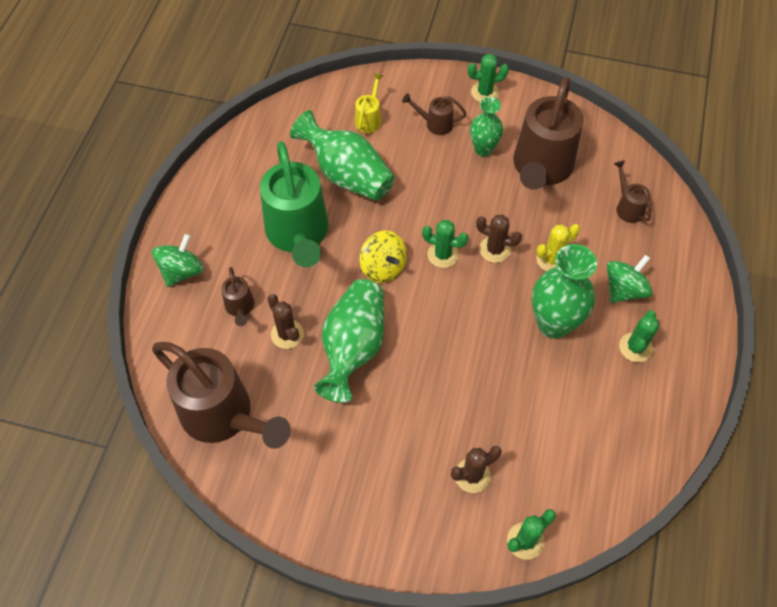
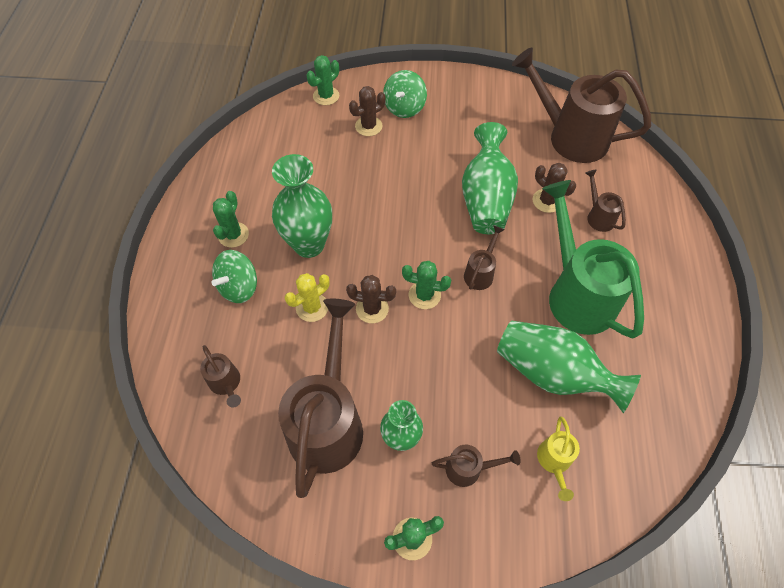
camera: 170 degrees right, 0 degrees up
green spinning top [152,234,204,287] -> green spinning top moved to [383,70,427,118]
yellow spinning top [359,231,407,283] -> brown watering can [464,225,504,290]

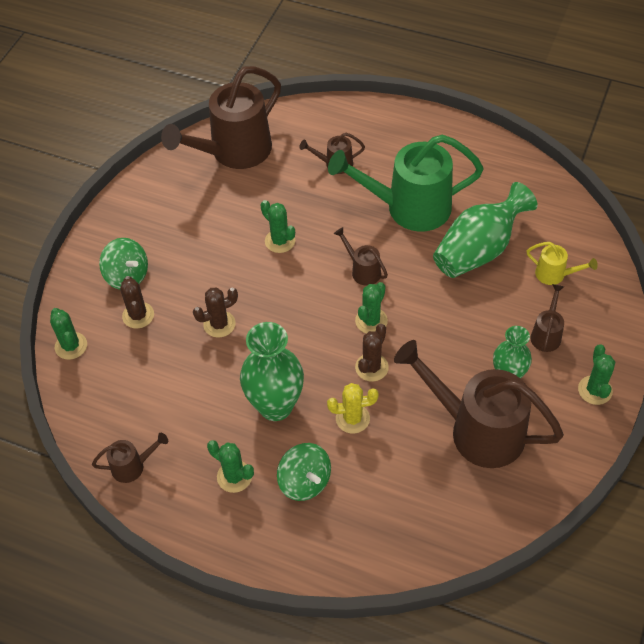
camera: 70 degrees left, 5 degrees down
brown watering can [200,345,241,408] -> brown watering can moved to [92,433,168,483]
yellow cactus [285,273,330,322] -> yellow cactus turned 75 degrees counterclockwise [327,383,379,434]
green vase [462,122,518,234] -> green cactus [260,200,295,253]
brown cactus [533,163,576,213] -> brown cactus moved to [193,287,238,338]

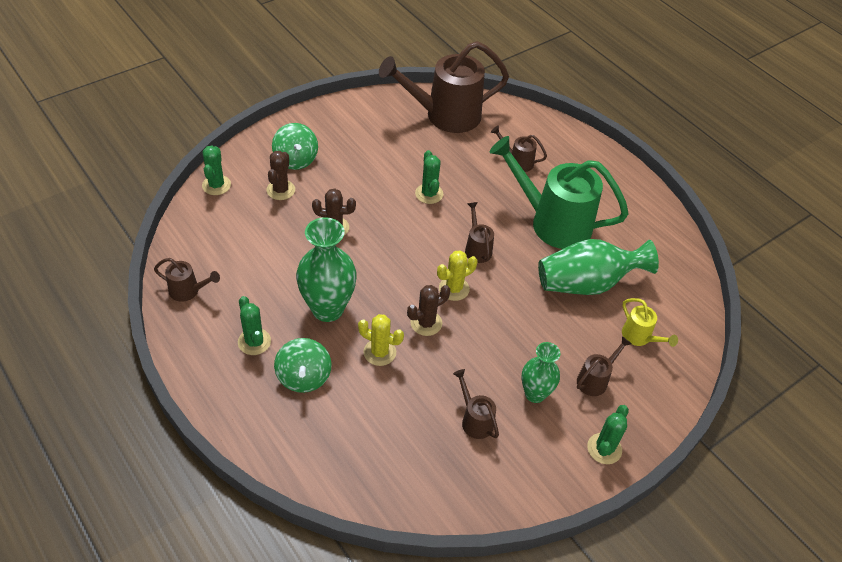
camera: 25 degrees right, 5 degrees down
green cactus [355,282,388,334] -> yellow cactus [437,250,478,301]
brown watering can [394,340,564,468] -> brown watering can [453,369,499,439], size x0.44

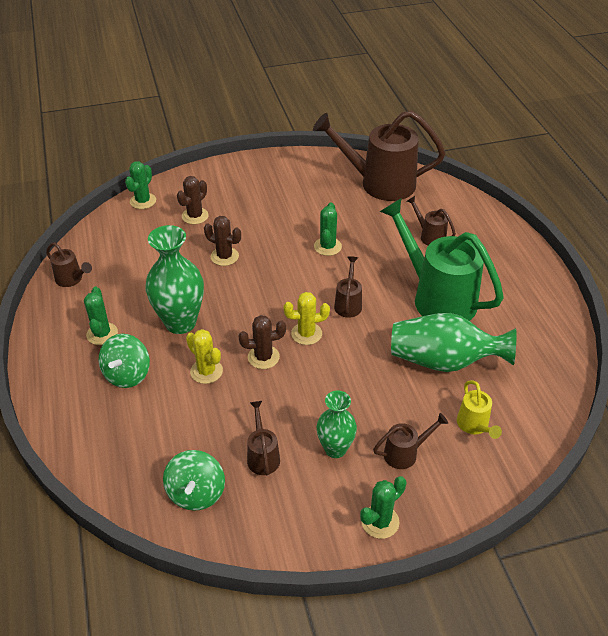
camera: 25 degrees right, 5 degrees down
green spinning top [272,123,318,170] -> green spinning top moved to [163,450,225,511]

